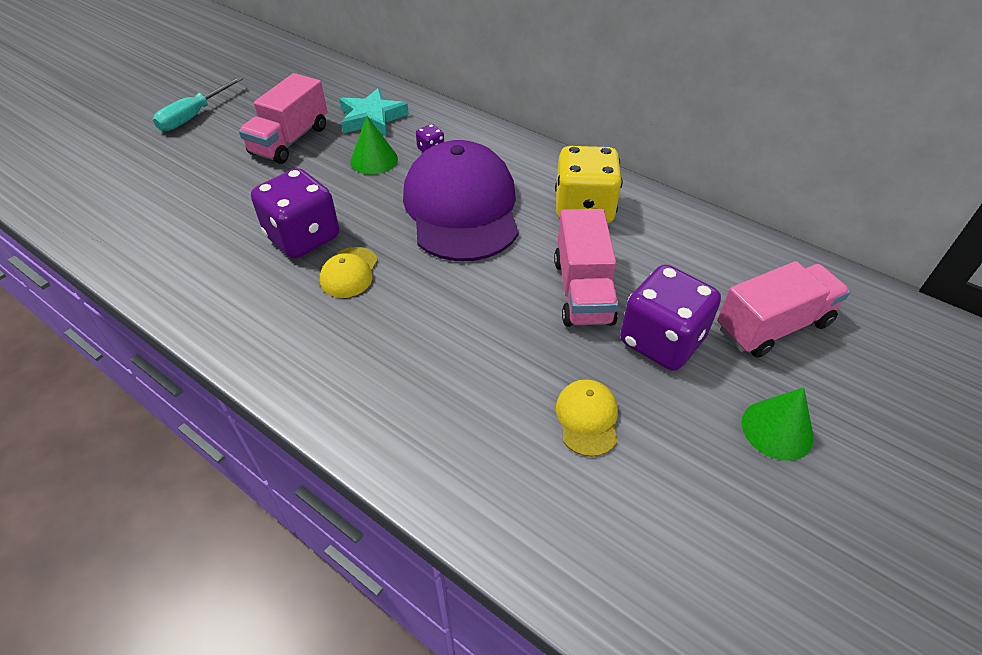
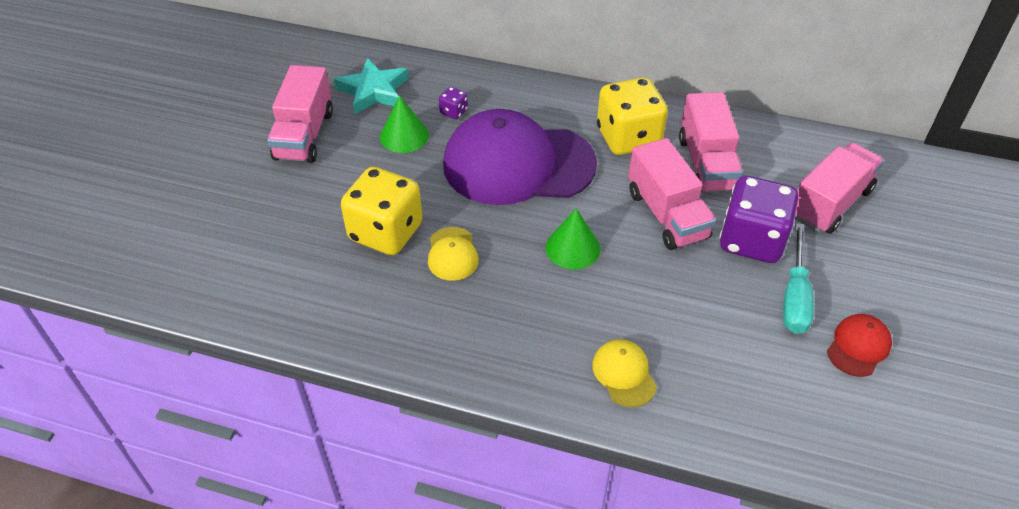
camera: 20 degrees left, 0 degrees up
turquoise screwdriver [153,77,243,131] -> turquoise screwdriver moved to [783,223,813,334]
purple dice [251,168,339,259] -> yellow dice [341,167,423,255]
purple cap [403,140,519,261] -> purple cap turned 60 degrees counterclockwise [443,109,597,205]
yellow cap [556,379,618,457] -> yellow cap moved to [592,339,657,408]
green cone [742,387,814,461] -> green cone moved to [545,209,600,270]
none -> pink truck [679,92,743,192]
none -> red cap [827,314,892,377]

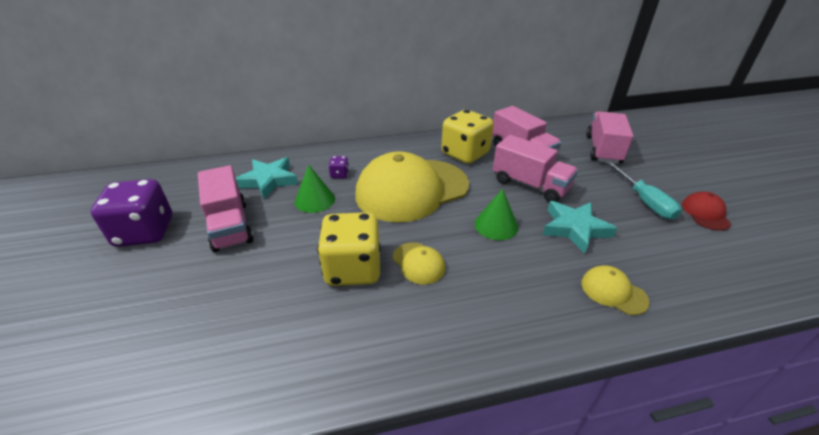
camera: 30 degrees left, 10 degrees down
purple cap [443,109,597,205] -> yellow cap [355,151,469,222]
purple dice [719,176,798,263] -> purple dice moved to [91,179,172,247]
none -> turquoise star [543,201,617,254]

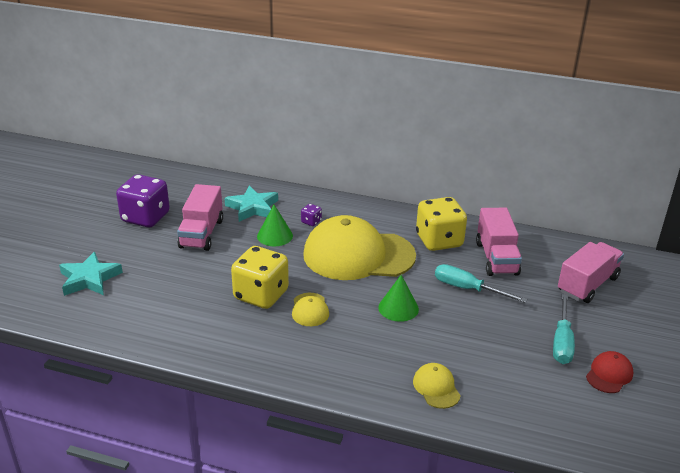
camera: 30 degrees right, 5 degrees down
pink truck [493,135,578,202] -> turquoise screwdriver [435,264,527,303]
turquoise star [543,201,617,254] -> turquoise star moved to [59,252,123,296]

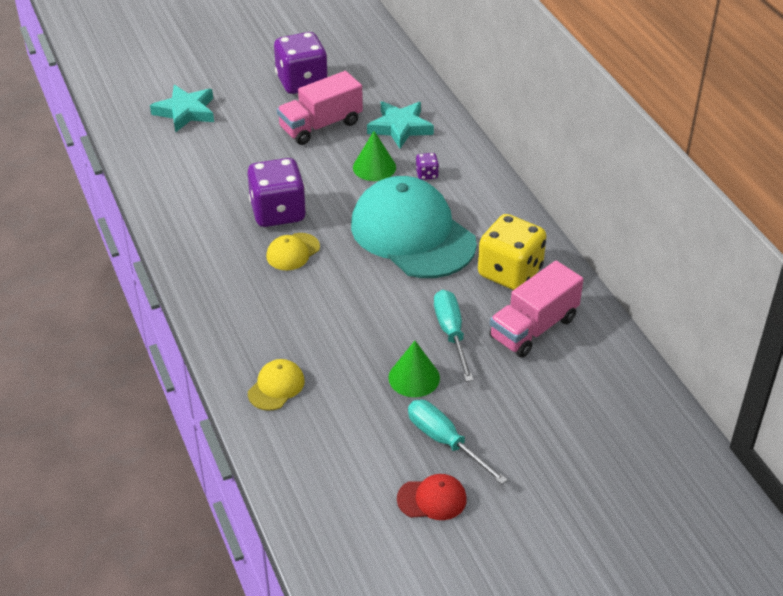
camera: 50 degrees right, 10 degrees up
yellow dice [231,246,289,309] -> purple dice [247,158,306,227]
yellow cap [303,215,416,280] -> turquoise cap [351,176,477,278]
green cone [378,275,419,322] -> green cone moved to [388,341,440,397]
turquoise screwdriver [553,294,575,364] -> turquoise screwdriver turned 75 degrees clockwise [408,400,508,484]
pink truck [558,242,624,303] -> none

